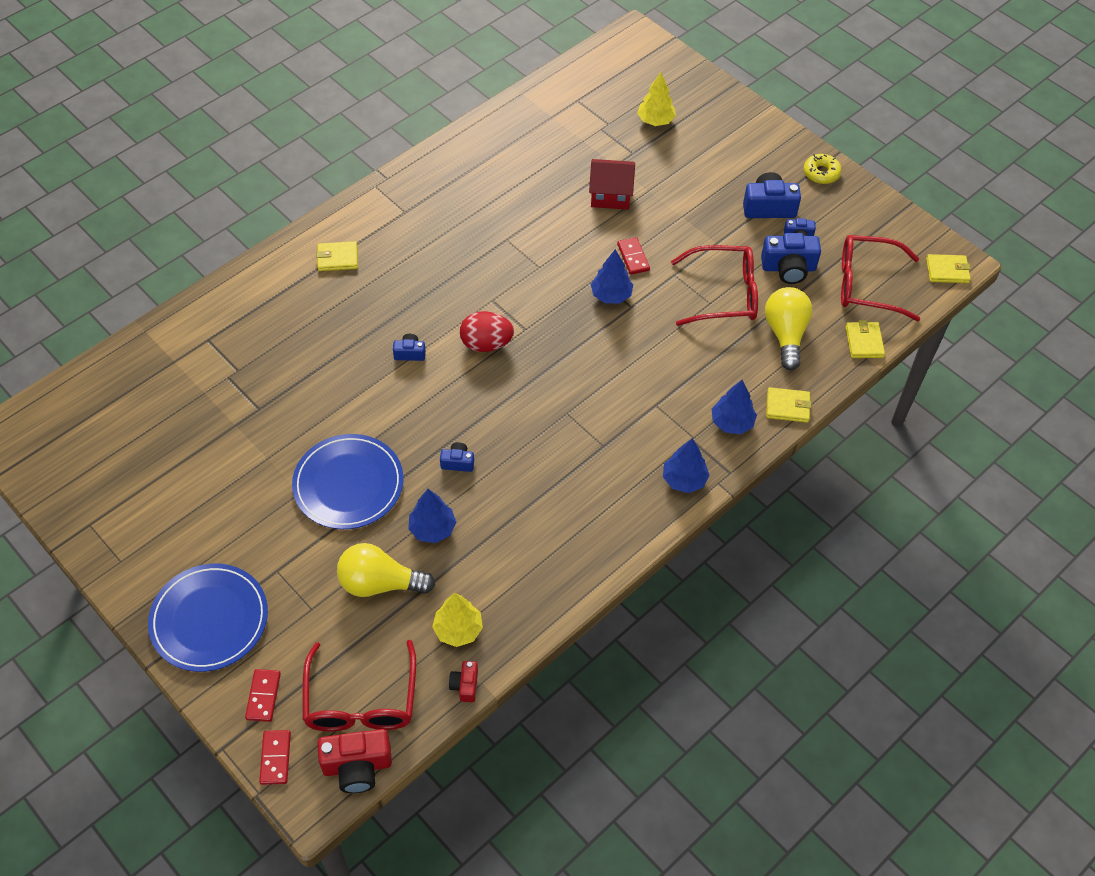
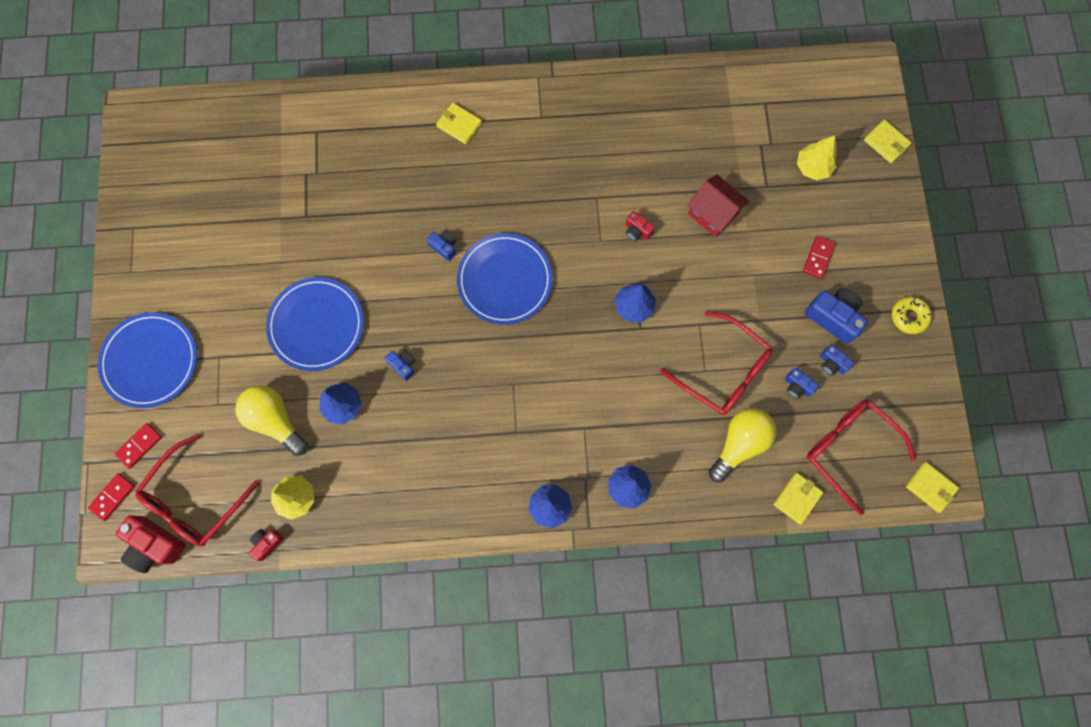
camera: 40 degrees right, 20 degrees up
red egg [460,311,514,352] -> blue plate [457,233,553,325]
red domino [617,237,650,275] -> red domino moved to [803,236,835,279]
blue camera [761,233,821,284] -> blue camera [785,368,819,399], size x0.55
yellow wallet [766,387,812,423] -> yellow wallet moved to [864,120,912,163]
none -> red camera [626,211,655,241]

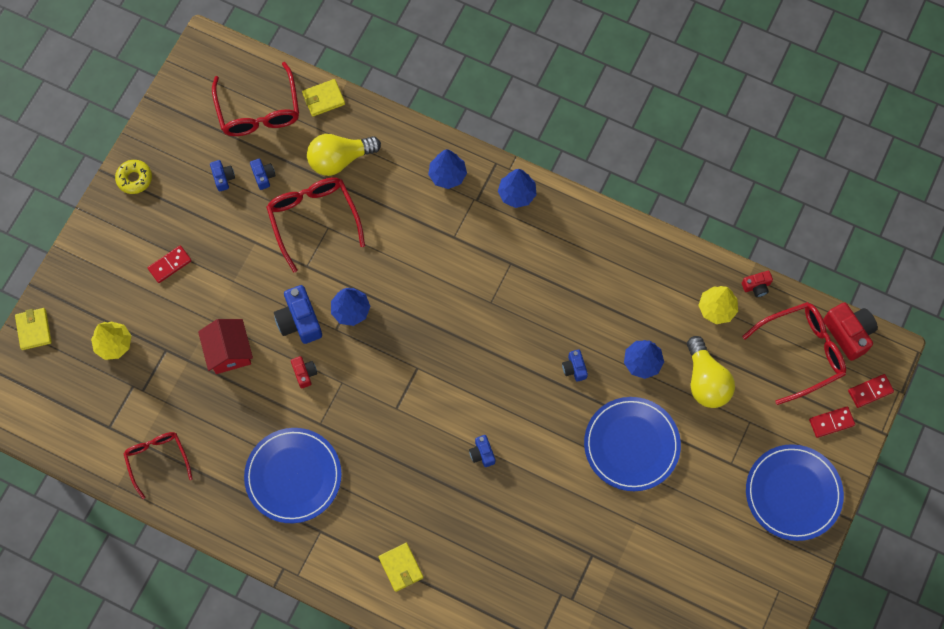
camera: 150 degrees left, 5 degrees down
blue plate [457,233,553,325] -> blue plate moved to [244,428,342,523]
blue camera [805,288,868,344] -> blue camera moved to [274,285,322,344]
yellow wallet [906,462,959,513] -> none
none -> red glasses [124,432,193,499]

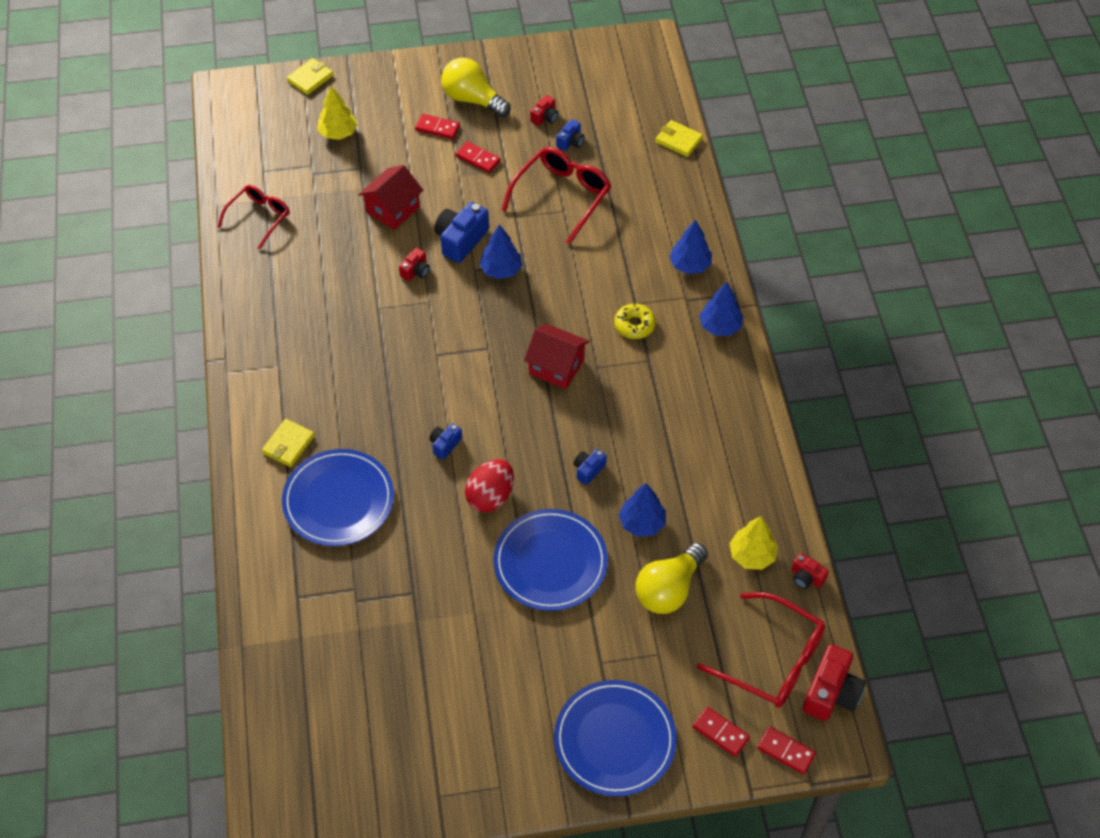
camera: 55 degrees right, 15 degrees down
yellow donut [115,160,152,194] -> yellow donut moved to [614,303,656,339]
blue camera [210,160,235,192] -> red camera [530,95,558,126]
red glasses [212,62,299,136] -> none
blue plate [244,428,342,523] -> blue plate moved to [282,449,394,546]
yellow light bulb [307,134,381,176] -> yellow light bulb moved to [441,58,511,117]
none -> red domino [456,141,501,173]
none -> red egg [465,459,514,512]
none -> red house [524,324,589,389]

